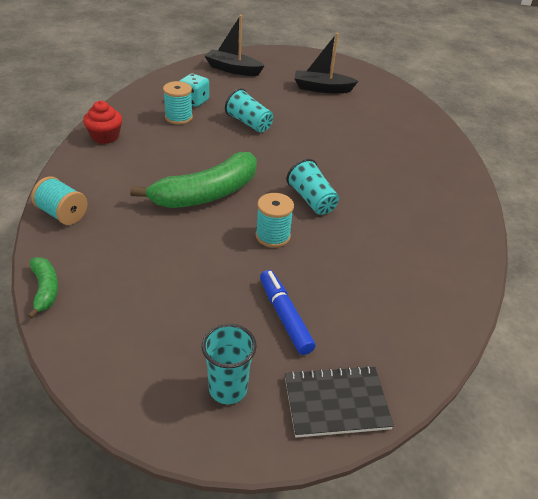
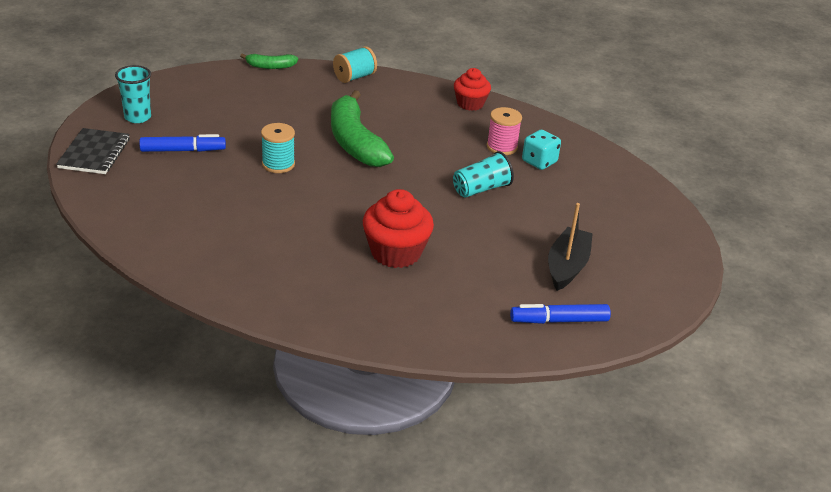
camera: 105 degrees right, 5 degrees down
turquoise spool [163,81,193,125] -> pink spool [487,107,522,155]
black boat [205,15,264,76] -> none
turquoise cup [286,159,339,215] -> none
none -> red cupcake [363,189,434,268]
none -> blue marker [510,304,611,324]

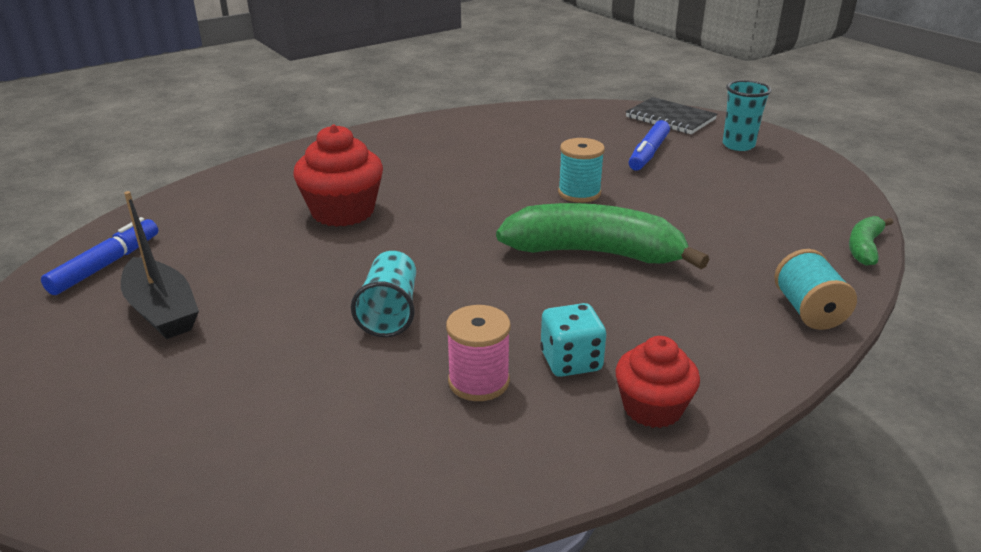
camera: 125 degrees right, 5 degrees down
turquoise dice [522,130,561,170] -> turquoise dice moved to [540,303,606,377]

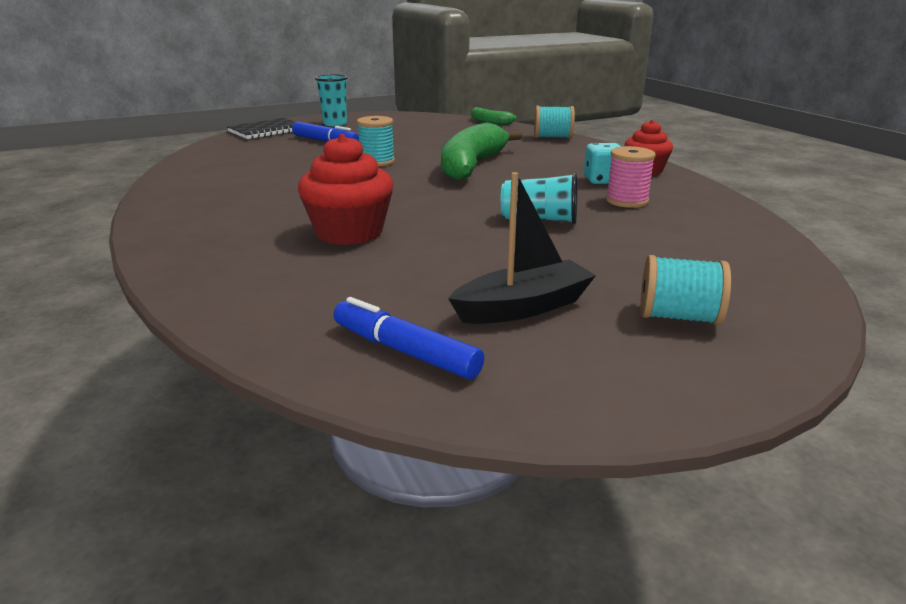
camera: 80 degrees left, 5 degrees down
none -> turquoise spool [641,255,731,325]

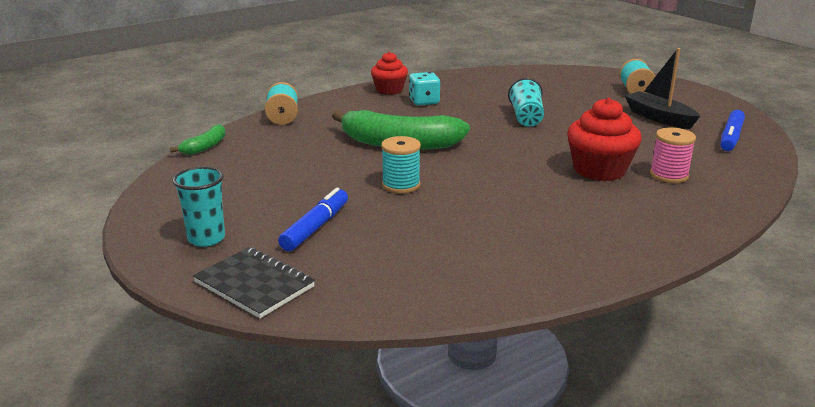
camera: 100 degrees left, 0 degrees up
pink spool [606,146,656,208] -> pink spool moved to [650,128,696,183]

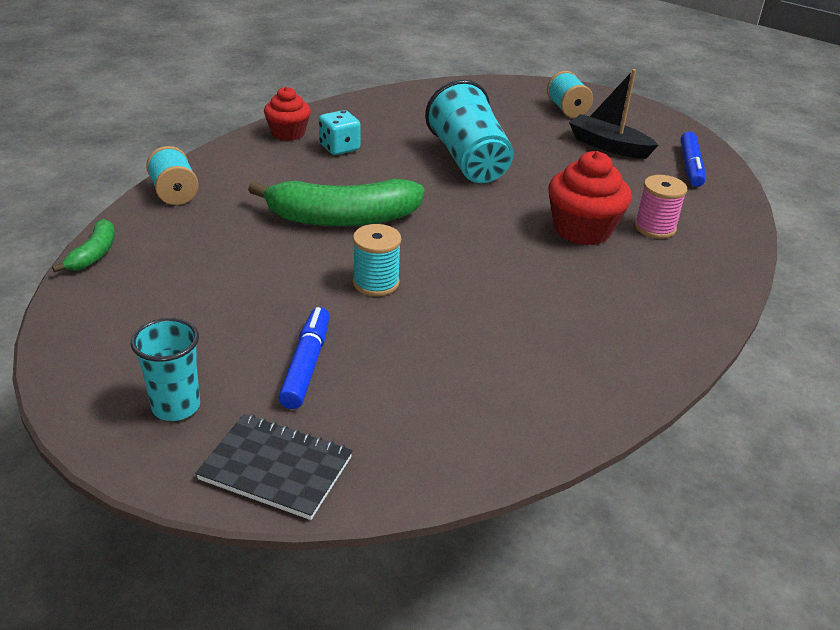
camera: 20 degrees left, 10 degrees up
turquoise cup [508,78,544,127] -> turquoise cup [425,80,514,183], size x1.66

